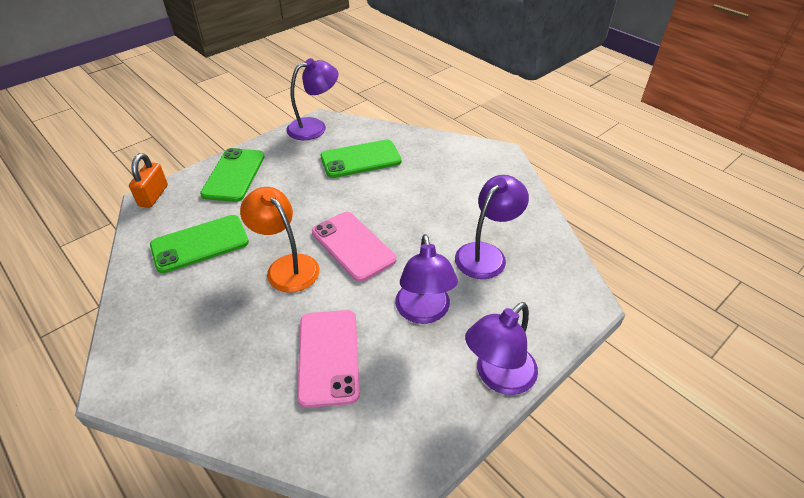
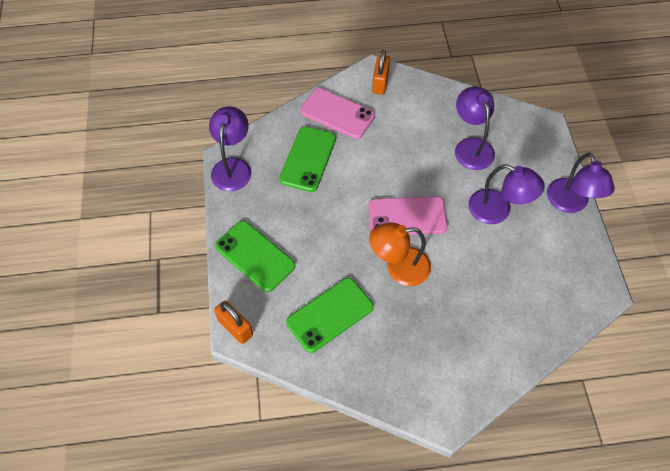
camera: 55 degrees left, 15 degrees up
green phone [150,215,249,273] -> green phone turned 45 degrees clockwise [286,278,374,353]
pink phone [297,310,360,408] -> pink phone moved to [300,88,375,139]
none -> orange padlock [372,50,390,94]

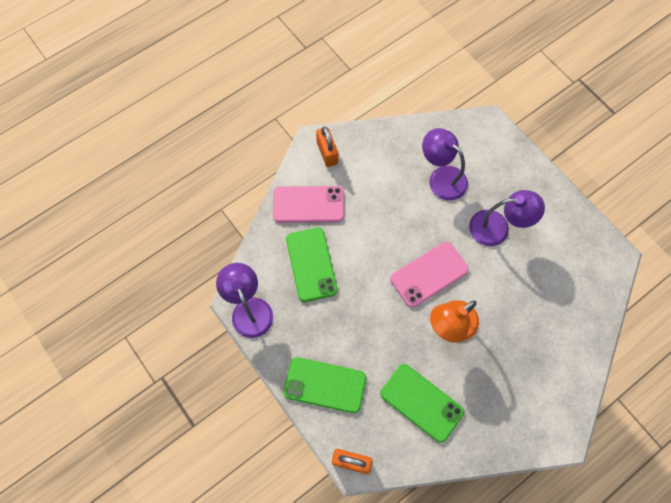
camera: 30 degrees left, 10 degrees up
green phone [286,278,374,353] -> green phone turned 75 degrees counterclockwise [380,364,464,443]
purple lamp [547,153,615,213] -> none

